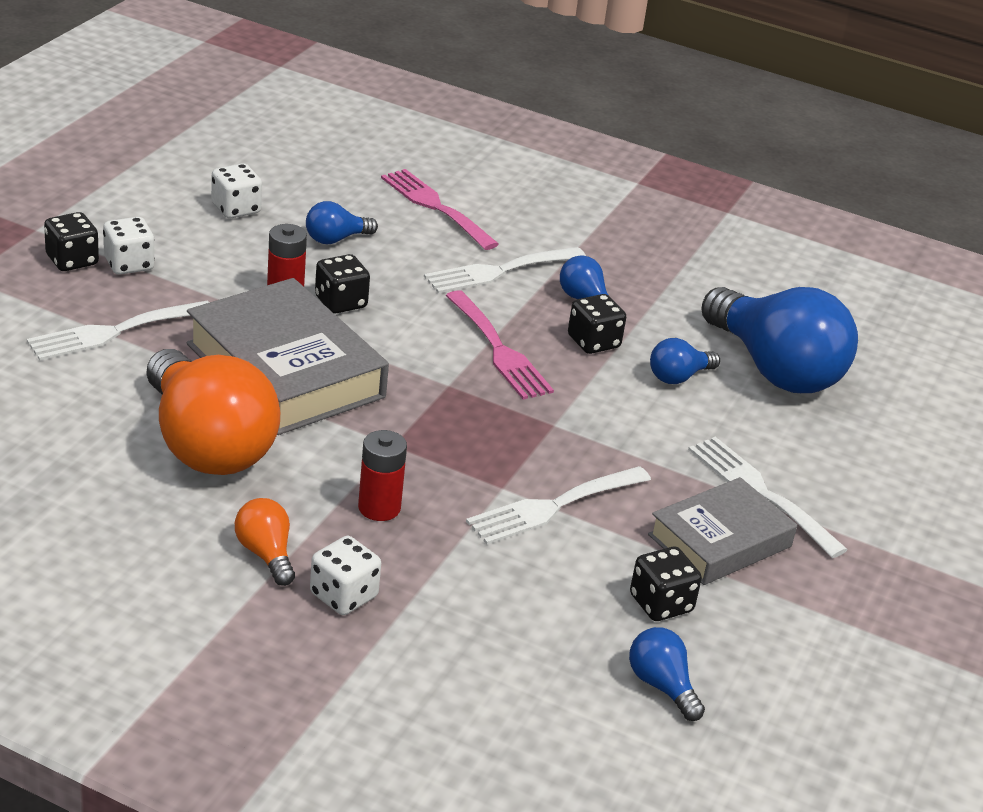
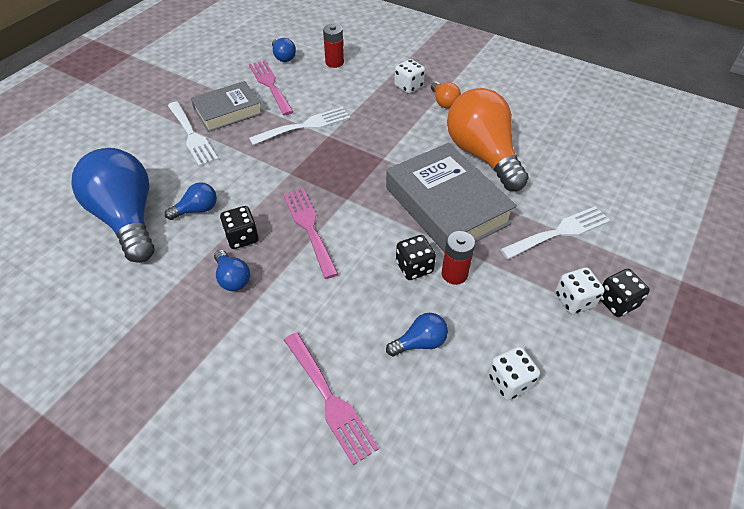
camera: 170 degrees left, 15 degrees up
red battery [358,430,407,521] -> red battery moved to [323,24,344,68]
white fork [424,247,586,294] -> none
black dice [630,547,702,621] -> pink fork [249,60,293,115]

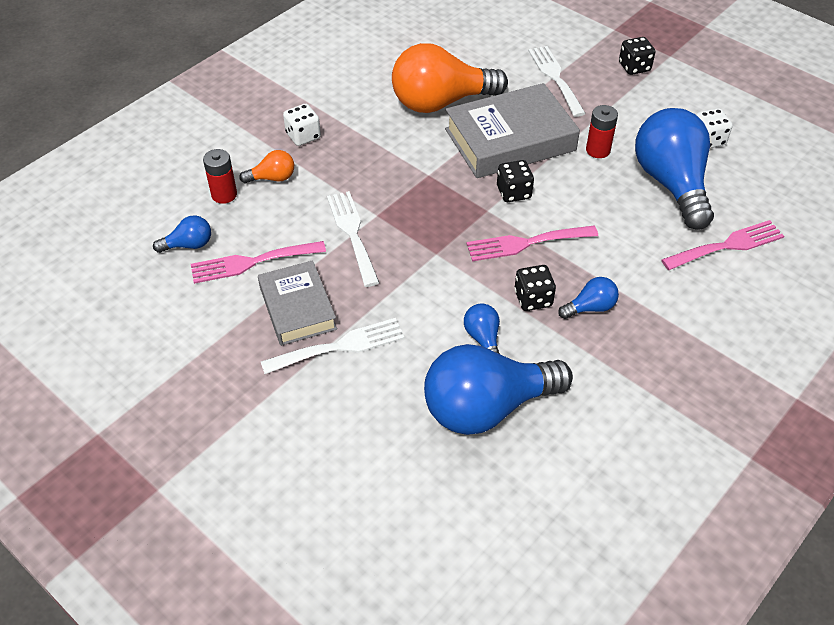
camera: 80 degrees left, 0 degrees up
blue light bulb [386,313,448,356] -> blue light bulb [635,108,714,230], size x2.29
black dice [396,235,436,280] -> black dice moved to [497,160,534,202]
orange light bulb [431,82,461,108] -> orange light bulb moved to [239,150,294,183]
white dice [555,267,605,314] -> none

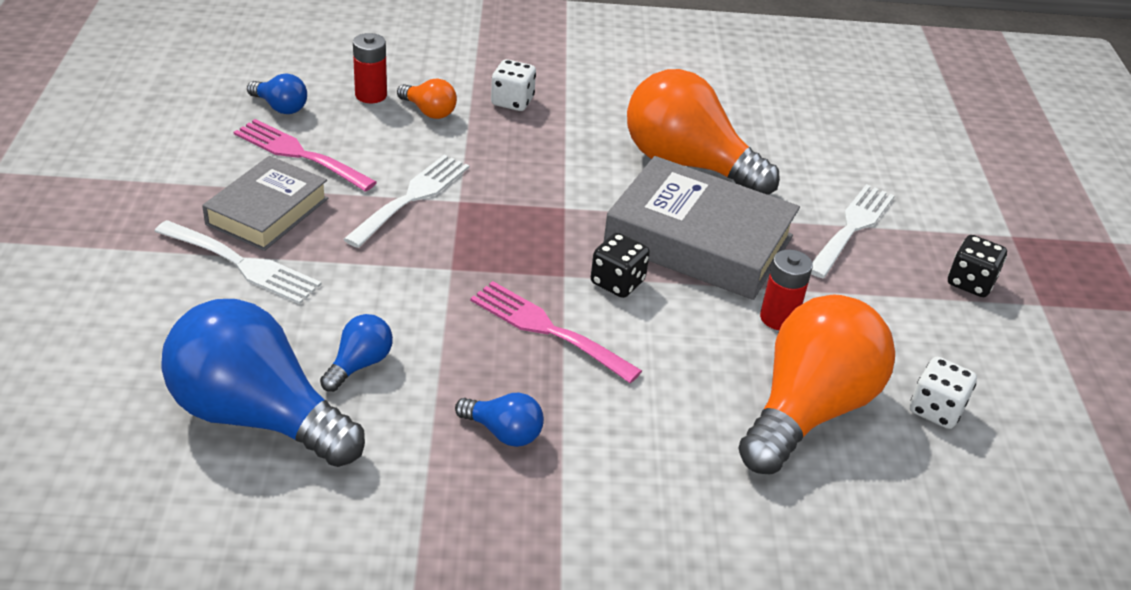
camera: 45 degrees right, 10 degrees down
black dice [514,265,556,311] -> none
blue light bulb [635,108,714,230] -> orange light bulb [738,294,895,475]
pink fork [662,220,784,270] -> none

